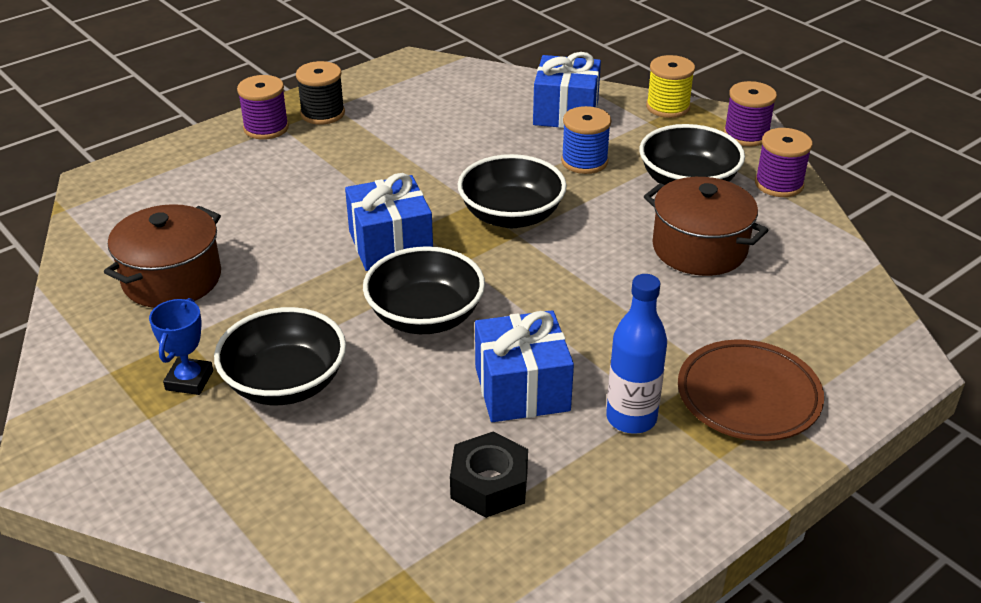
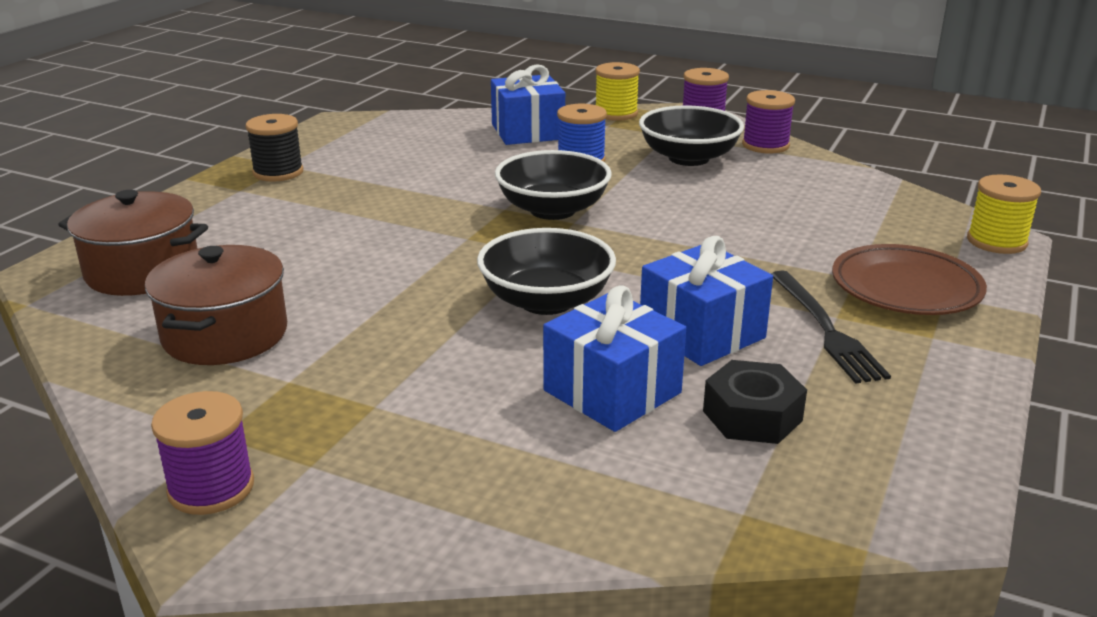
camera: 25 degrees left, 10 degrees down
blue trophy [149,298,213,395] -> none
black bowl [214,307,346,405] -> none
purple spool [237,75,289,140] -> purple spool moved to [151,391,254,515]
blue gift [345,173,433,271] -> blue gift moved to [543,285,686,432]
blue bottle [606,274,667,434] -> black fork [771,270,891,384]
brown pot [644,177,768,276] -> brown pot moved to [58,190,208,296]
none -> yellow spool [967,174,1041,254]

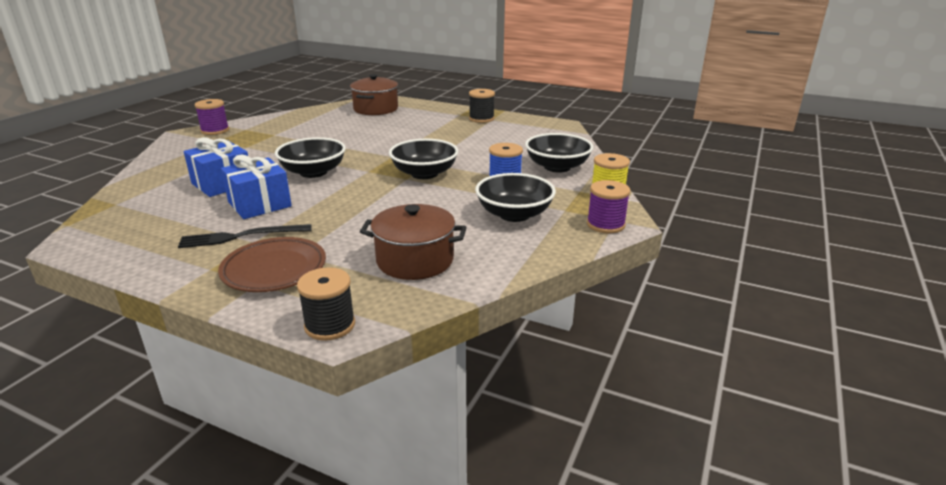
camera: 90 degrees right, 0 degrees up
brown pot [145,245,287,365] -> brown pot moved to [360,204,467,280]
blue gift [491,64,565,145] -> black bowl [525,133,594,173]
black nut [703,360,807,444] -> none
purple spool [742,90,795,154] -> none
yellow spool [967,174,1041,254] -> black spool [297,267,355,341]

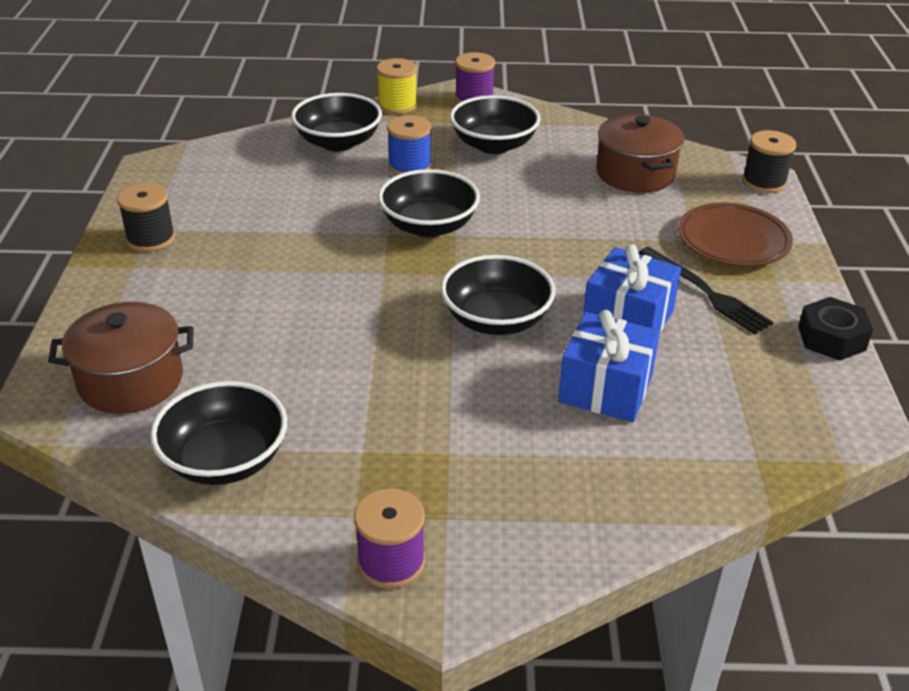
camera: 115 degrees left, 10 degrees up
none -> black bowl [150,381,287,485]
none -> black nut [798,297,873,361]

